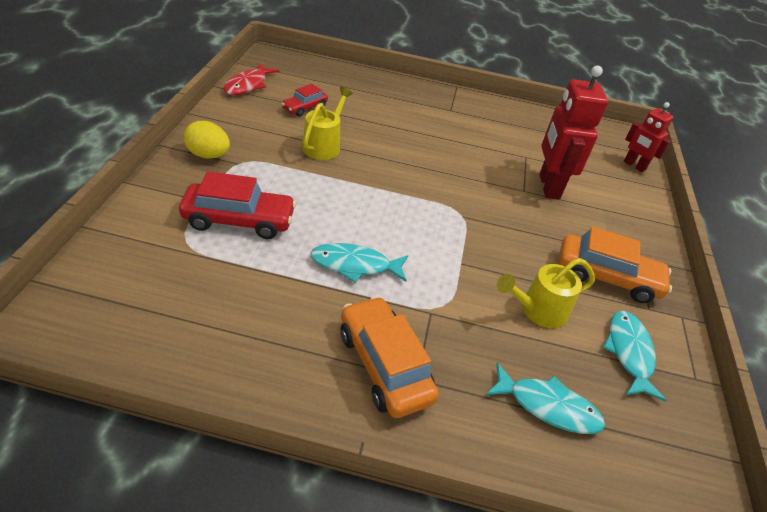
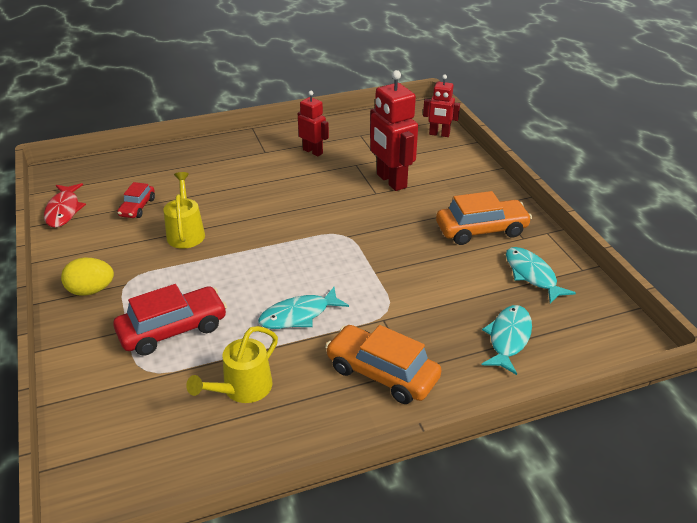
camera: 25 degrees left, 5 degrees down
turquoise fish [486,363,605,434] -> turquoise fish turned 60 degrees counterclockwise [481,305,532,375]
yellow watering can [497,258,595,328] -> yellow watering can moved to [186,326,278,403]
none -> red robot [298,91,329,156]

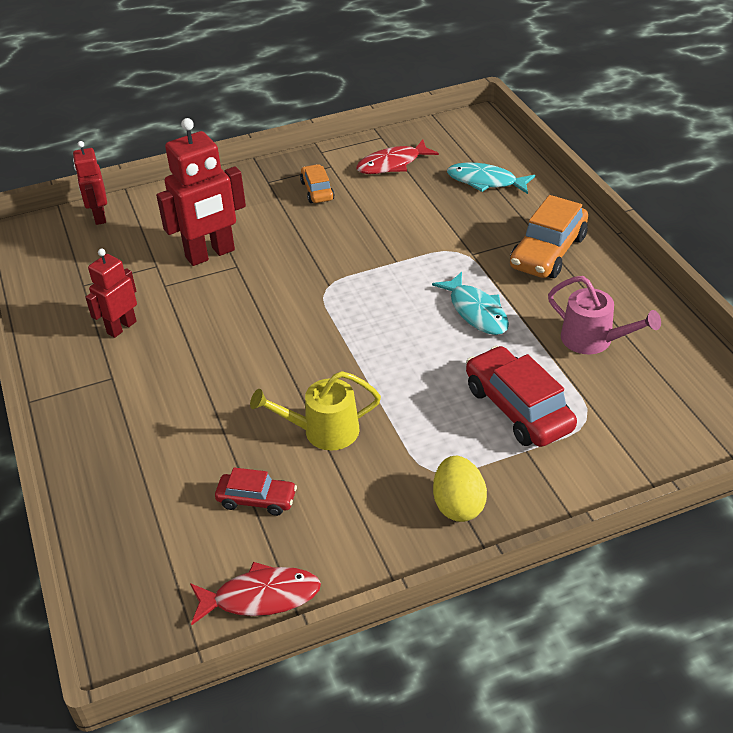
camera: 90 degrees left, 5 degrees up
yellow watering can [186,326,278,403] -> pink watering can [548,276,661,354]
red robot [423,74,460,137] -> red robot turned 150 degrees clockwise [73,141,107,225]
orange car [436,191,532,245] -> orange car [300,164,335,203], size x0.57
turquoise fish [506,247,576,303] -> red fish [356,139,439,174]

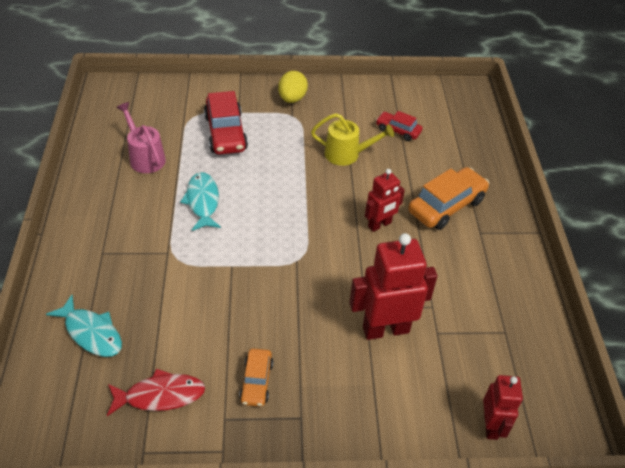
camera: 165 degrees left, 5 degrees up
red robot [85,249,137,338] -> red robot moved to [365,169,405,232]
red fish [190,562,321,625] -> none
orange car [510,195,588,278] -> orange car moved to [408,167,489,230]

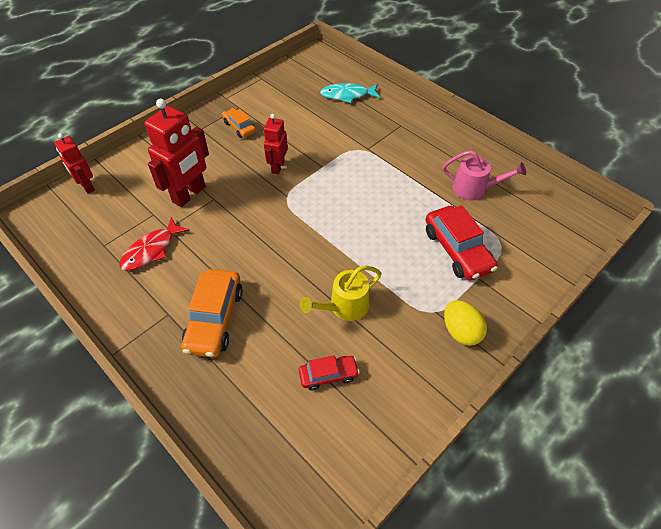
camera: 140 degrees right, 5 degrees up
red fish [107,369,205,416] -> red fish moved to [119,217,189,271]
turquoise fish [180,172,221,231] -> none
red car [204,91,248,155] -> red car turned 150 degrees counterclockwise [426,205,498,281]
red robot [365,169,405,232] -> red robot moved to [264,114,288,174]

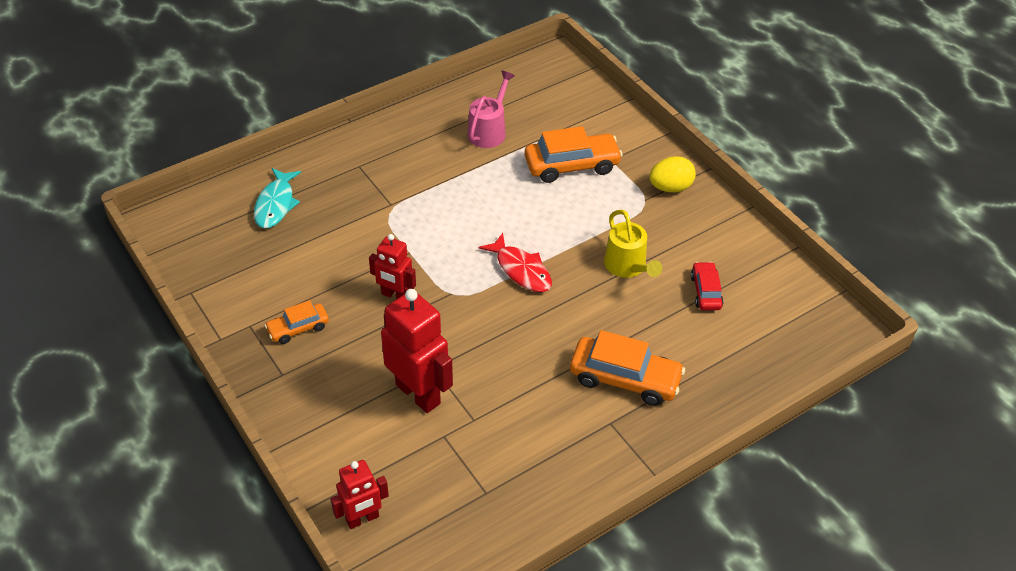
camera: 80 degrees left, 5 degrees down
red fish [119,217,189,271] -> red fish moved to [479,233,552,292]
red car [426,205,498,281] -> orange car [525,126,623,183]

